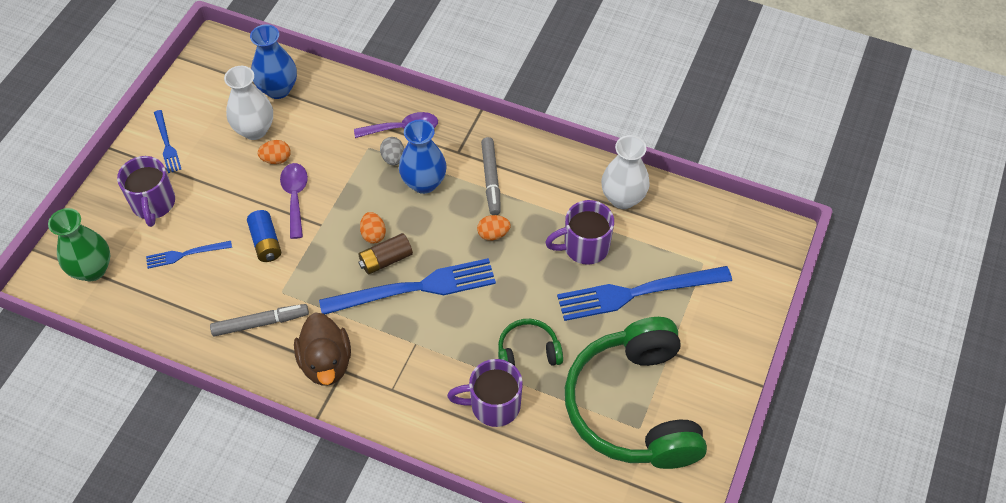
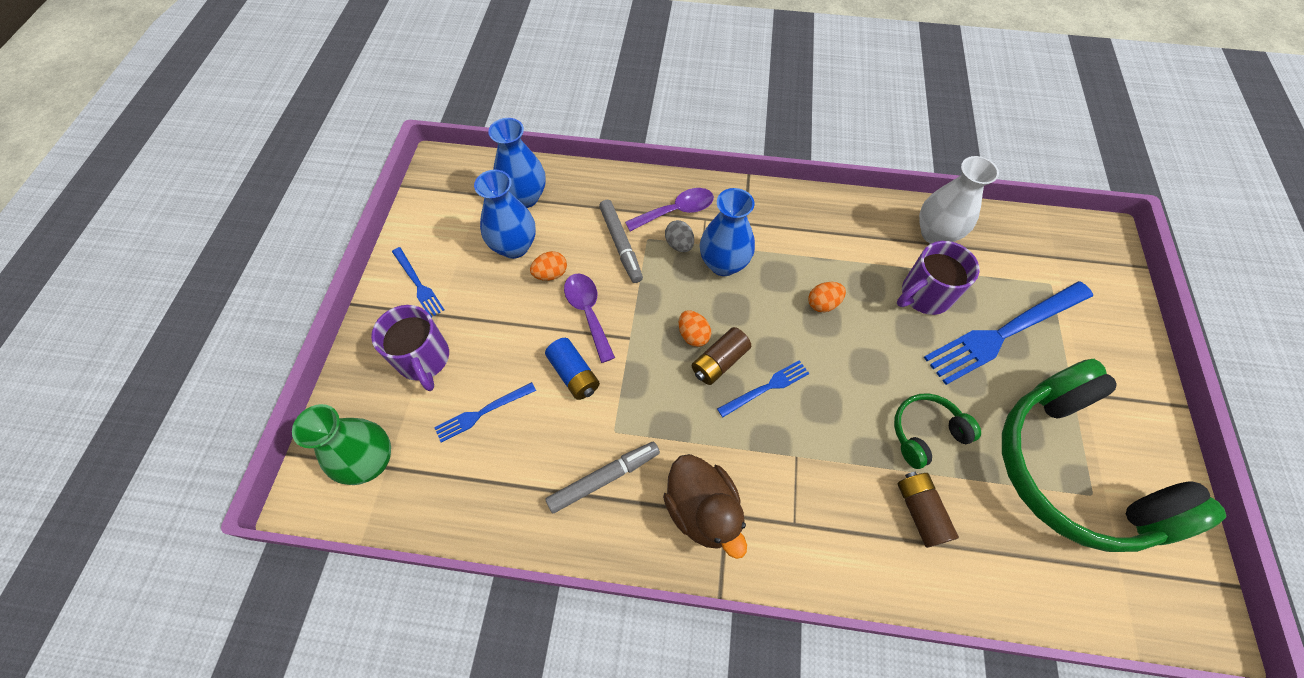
camera: 15 degrees left, 5 degrees up
white vase [224,66,273,140] -> blue vase [474,170,536,259]
blue fork [319,258,496,314] -> blue fork [717,360,809,417], size x0.49
purple mug [447,359,523,427] -> brown battery [897,472,959,548]
grey marker [481,137,501,215] -> grey marker moved to [599,200,643,283]

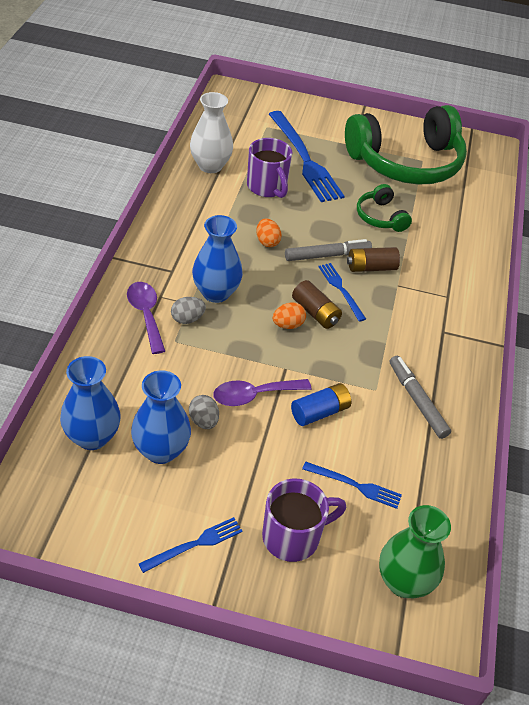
camera: 90 degrees left, 15 degrees down
blue fork [434,382,536,443] -> blue fork turned 45 degrees counterclockwise [302,461,402,509]
orange egg [530,251,567,281] -> grey egg [189,395,219,429]
grey marker [599,200,643,283] -> grey marker moved to [285,239,372,261]
brown duck [663,454,747,559] -> none
brown battery [897,472,959,548] -> brown battery moved to [347,247,400,272]

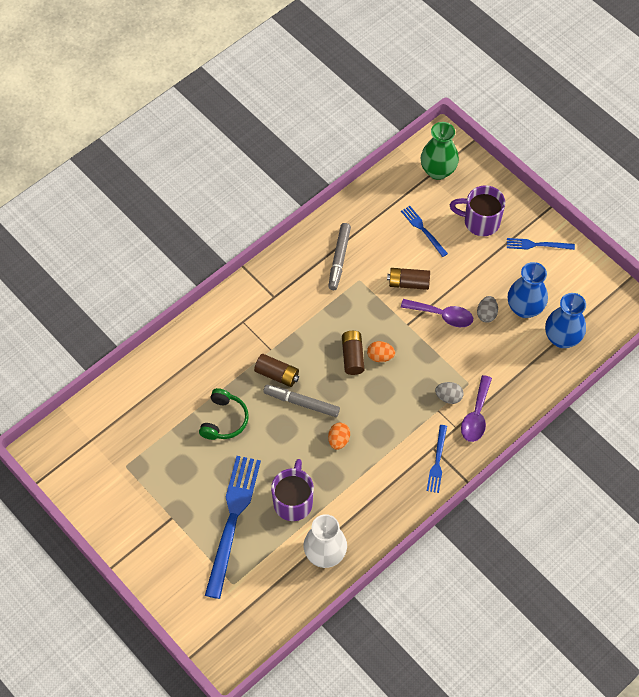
camera: 140 degrees left, 15 degrees up
blue vase [192,215,243,303] -> none
blue battery [291,383,351,426] -> brown battery [387,268,430,290]
blue fork [318,263,366,322] -> blue fork moved to [427,425,447,493]
green headphones [345,105,467,185] -> none

